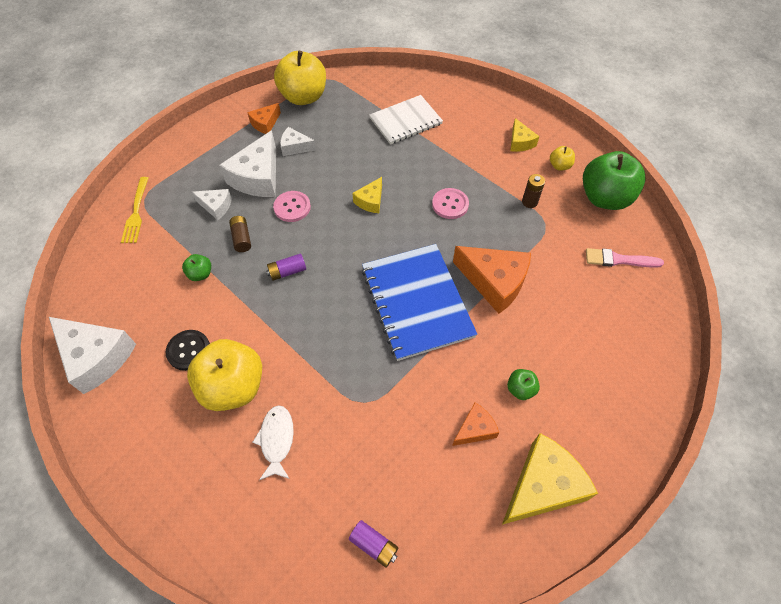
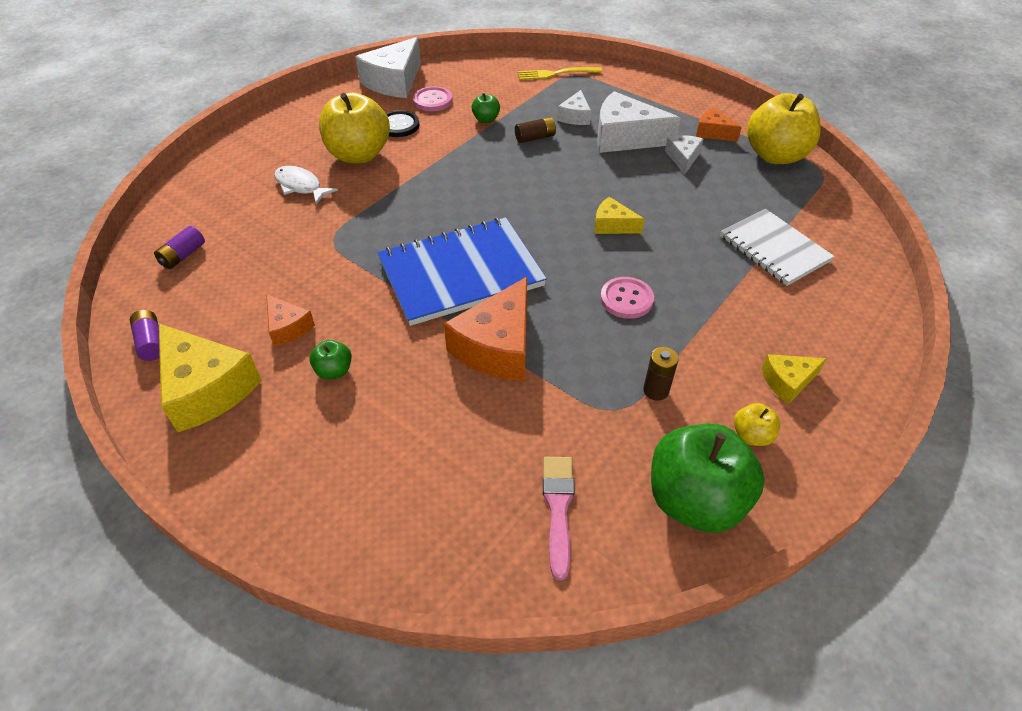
camera: 85 degrees right, 10 degrees down
white fish [252,405,294,480] -> white fish turned 135 degrees counterclockwise [274,166,338,204]
purple battery [266,254,306,281] -> purple battery moved to [130,310,160,361]
pink button [273,191,311,222] -> pink button moved to [413,86,453,111]

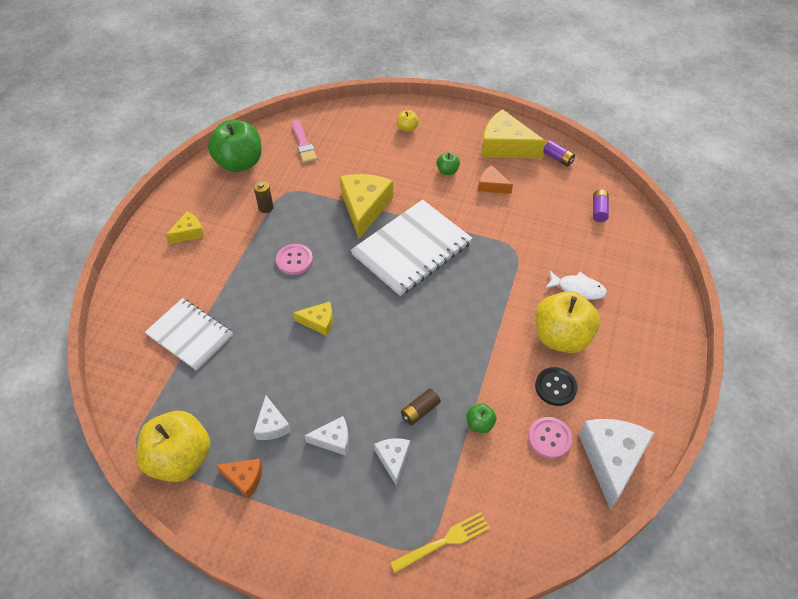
camera: 160 degrees right, 5 degrees up
blue notebook [377,217,547,326] -> white notebook [351,199,473,296]
orange cheese [444,277,527,381] -> yellow cheese [340,174,393,239]
white cheese [597,91,681,153] -> white cheese [305,416,349,456], size x0.53
yellow apple [734,403,780,446] -> yellow apple moved to [397,110,419,132]

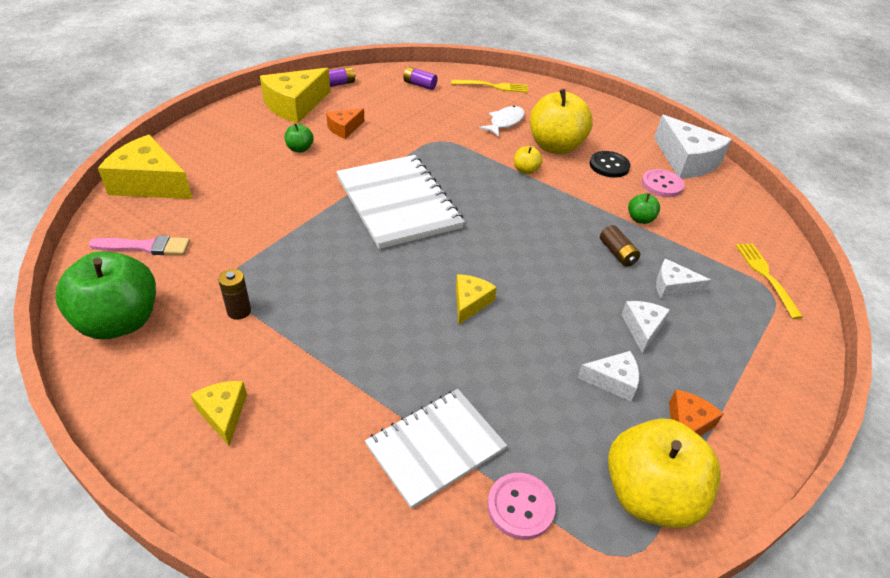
camera: 75 degrees left, 10 degrees down
pink button [276,244,313,275] -> pink button moved to [487,473,556,540]
yellow cheese [340,174,393,239] -> yellow cheese moved to [98,135,192,199]
yellow apple [397,110,419,132] -> yellow apple moved to [514,146,543,174]
white cheese [579,419,654,510] -> white cheese turned 150 degrees counterclockwise [654,115,732,179]
none -> yellow fork [451,80,528,93]

